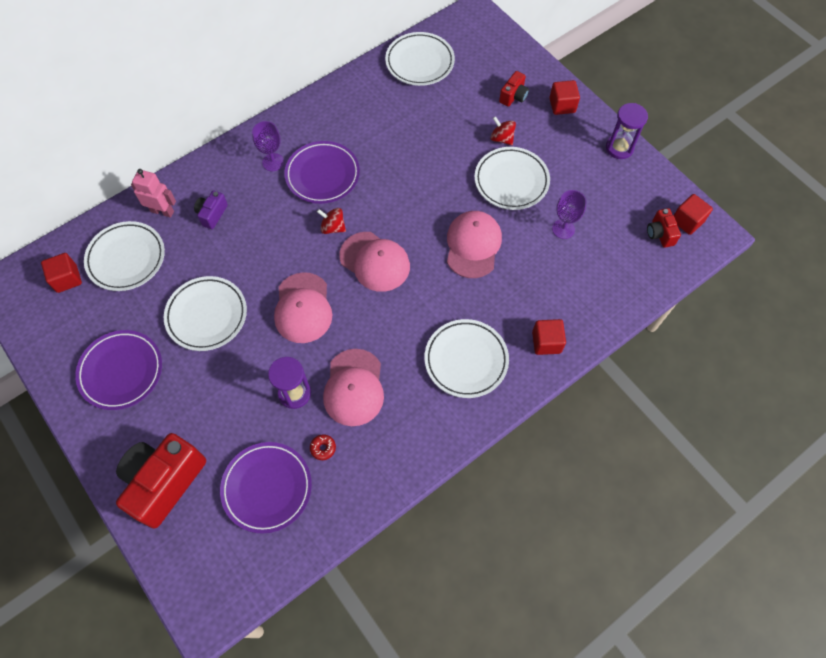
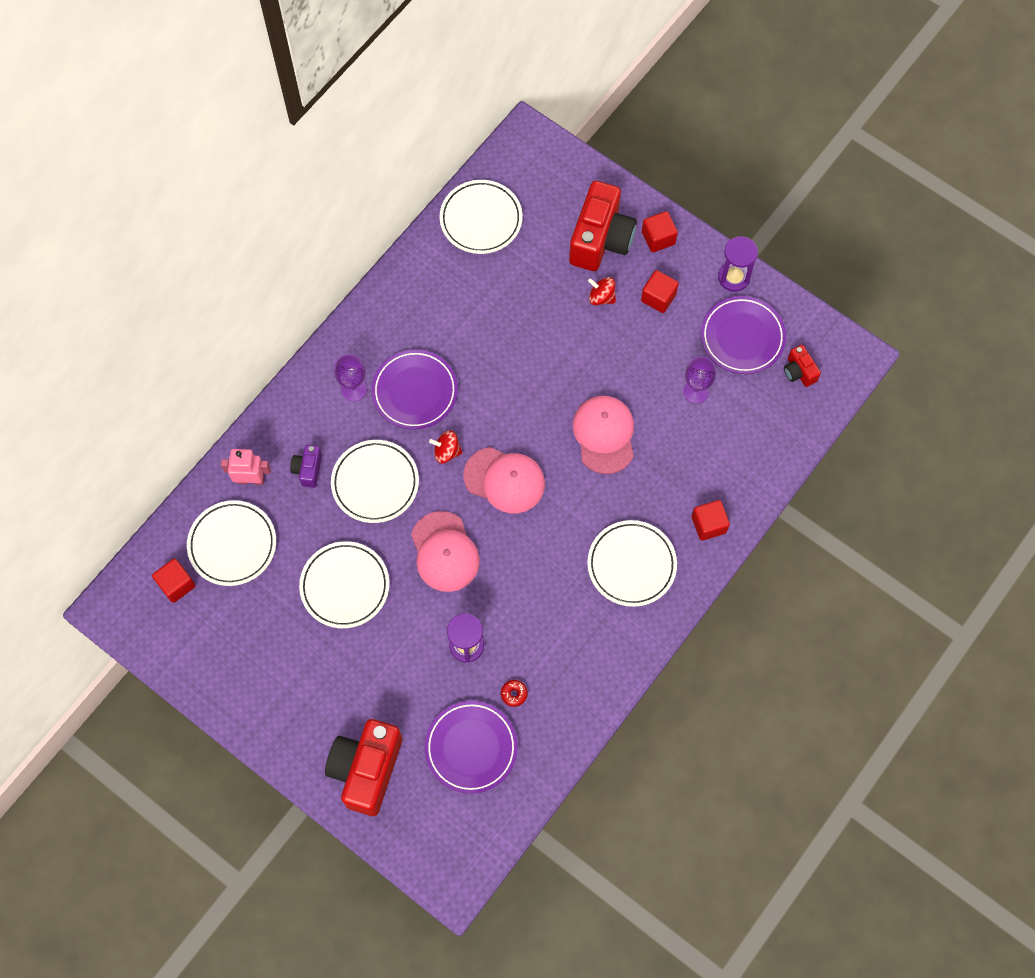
camera: 15 degrees left, 5 degrees up
purple plate [75,330,162,410] -> purple plate moved to [701,296,786,374]
pink cap [323,349,384,426] -> none
white plate [474,147,550,210] -> white plate moved to [331,440,419,523]
red camera [499,71,529,107] -> red camera [569,181,637,271], size x2.14
red cube [674,194,713,235] -> red cube moved to [641,270,679,313]

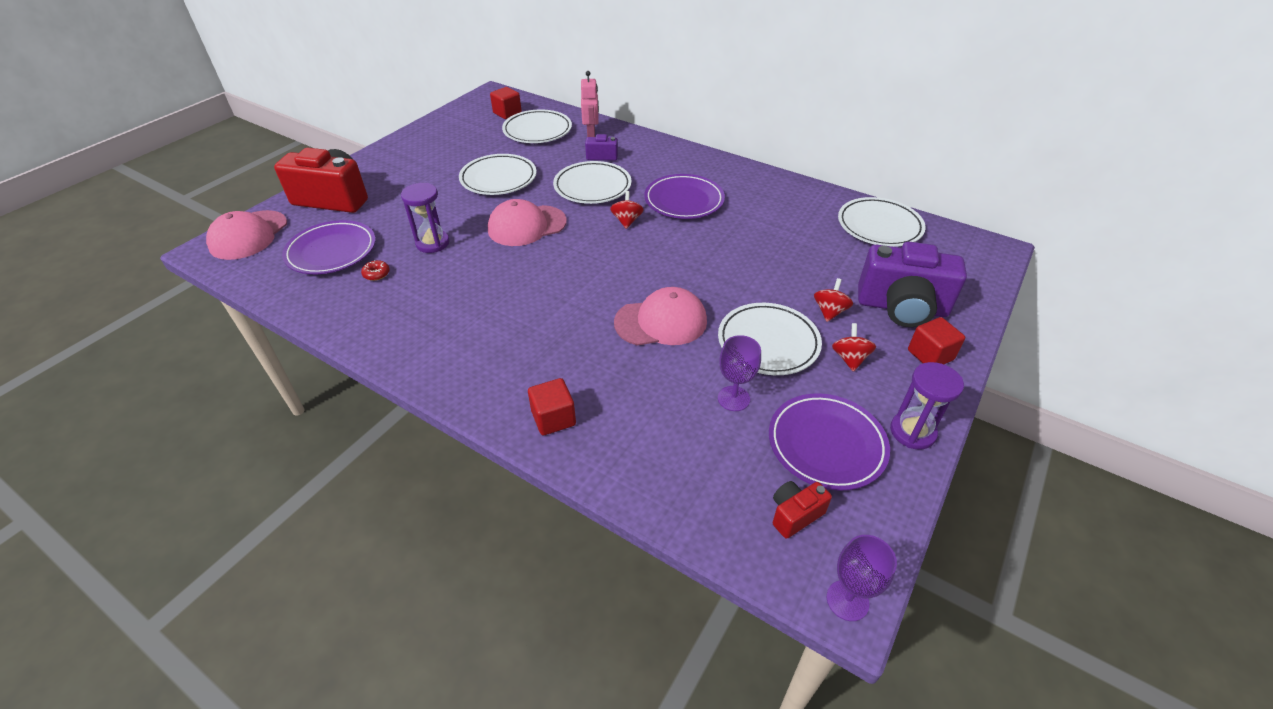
camera: 85 degrees right, 25 degrees down
purple goblet [334,354,367,401] -> purple goblet moved to [827,535,897,621]
pink cap [464,447,545,513] -> pink cap moved to [206,210,287,260]
red camera [569,181,637,271] -> purple camera [858,241,967,327]
white plate [587,520,677,607] -> white plate moved to [718,303,822,375]
red cube [641,270,679,313] -> red spinning top [832,323,876,372]

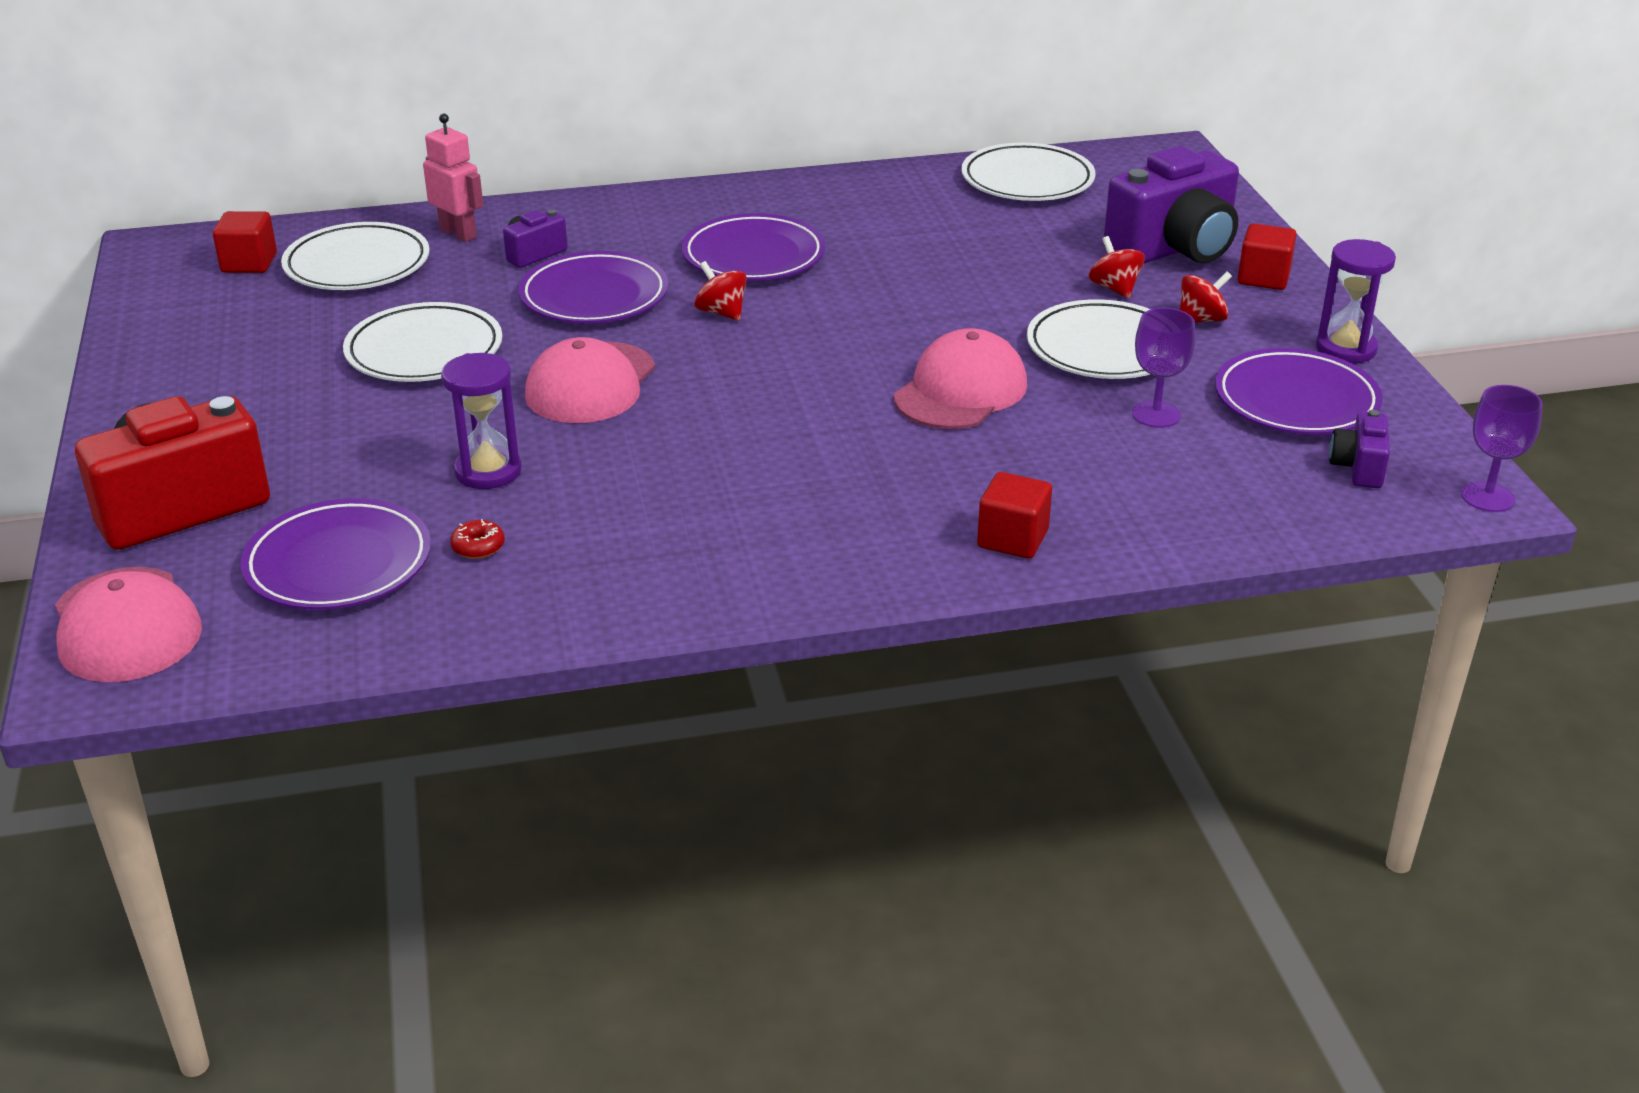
camera: 45 degrees left, 10 degrees down
white plate [553,161,632,204] -> purple plate [518,251,668,323]
red camera [773,481,832,539] -> purple camera [1329,410,1390,488]
red spinning top [832,323,876,372] -> red spinning top turned 105 degrees clockwise [1180,272,1232,323]

